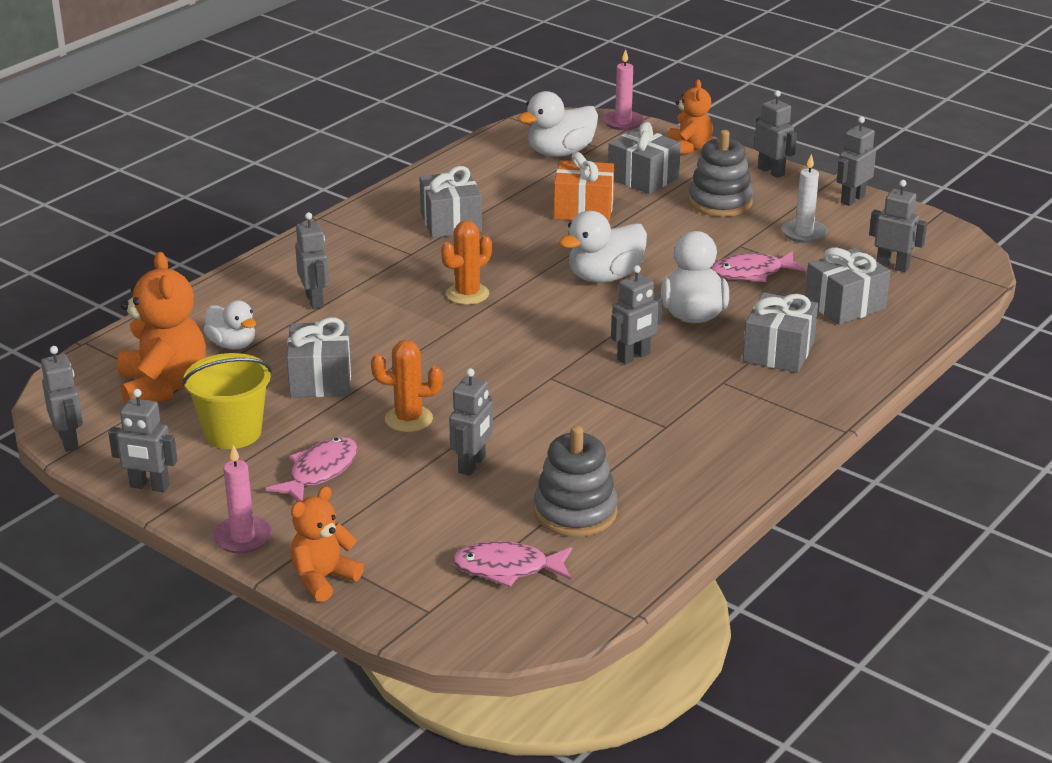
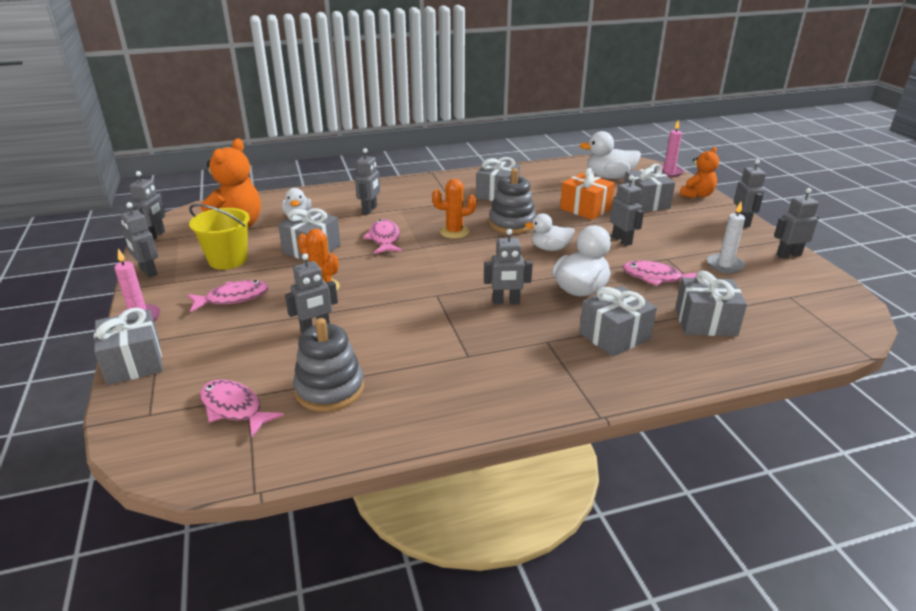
camera: 35 degrees right, 0 degrees up
orange teddy bear [290,486,364,602] -> grey gift [94,308,163,385]
white duck [559,211,647,283] -> white duck [525,213,575,251], size x0.66
grey stacking toy [688,130,753,217] -> grey stacking toy moved to [489,169,536,234]
grey robot [869,180,927,272] -> grey robot moved to [610,175,644,246]
none -> pink fish [363,219,402,254]

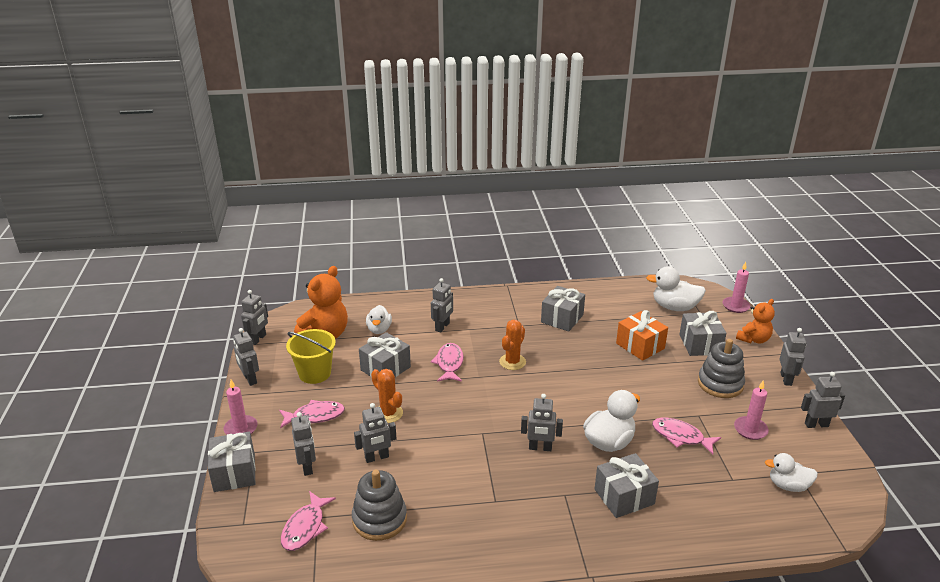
camera: 10 degrees right, 0 degrees up
pink fish [200,379,284,437] -> pink fish turned 120 degrees counterclockwise [281,491,336,551]
orange cactus [432,179,477,239] -> orange cactus turned 60 degrees counterclockwise [499,320,526,370]
grey stacking toy [489,169,536,234] -> grey stacking toy moved to [698,339,745,398]
white duck [525,213,575,251] -> white duck moved to [765,453,818,492]
grey robot [610,175,644,246] -> grey robot moved to [291,412,316,476]
grey gift [675,270,747,336] -> none
white candle [707,202,745,273] -> pink candle [734,380,769,440]

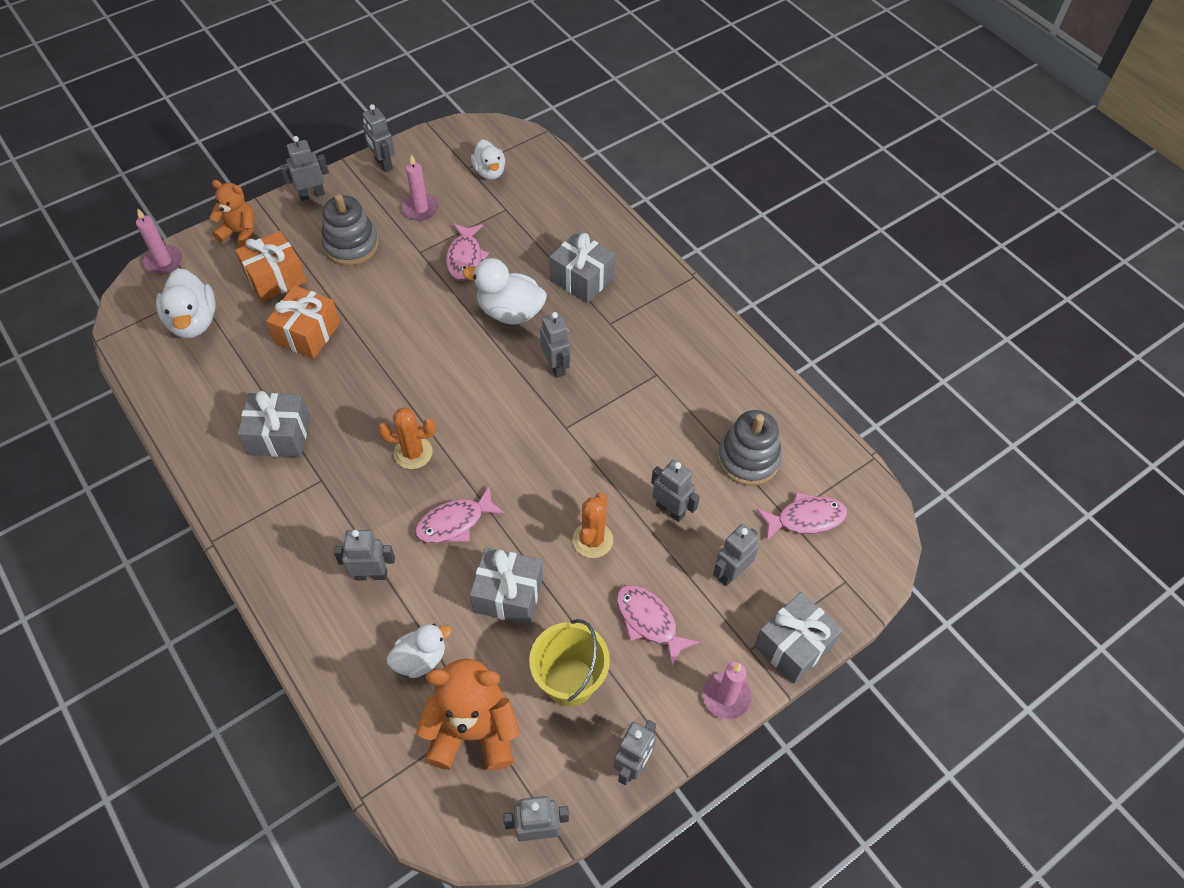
camera: 120 degrees left, 25 degrees up
grey gift [679,311,726,356] -> orange gift [235,231,307,302]

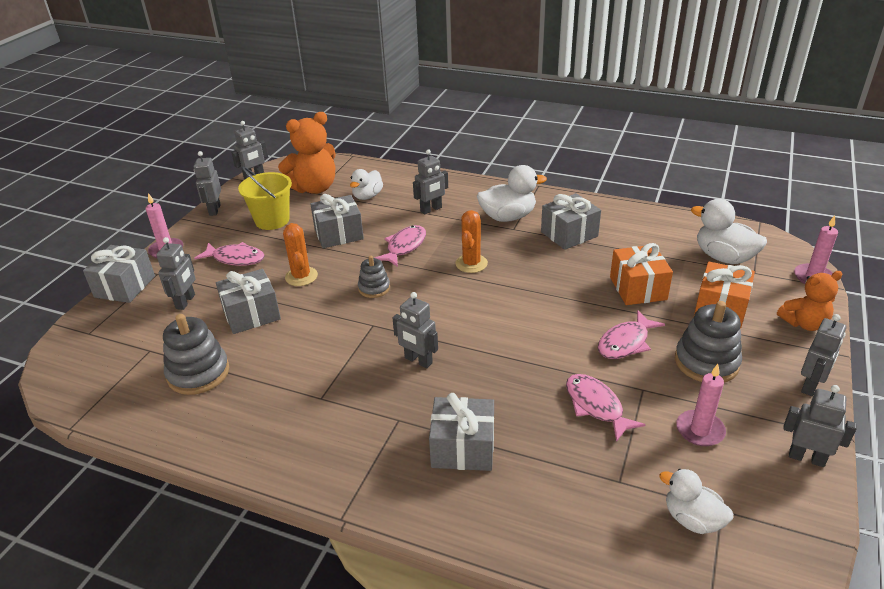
camera: 150 degrees right, 20 degrees down
orange cactus [378,407,436,469] -> orange cactus turned 45 degrees counterclockwise [455,210,488,273]
white duck [463,258,547,324] -> white duck moved to [477,165,547,222]
grey robot [651,460,700,522] -> grey gift [216,269,281,334]
pink fish [757,492,848,540] -> pink fish moved to [598,310,665,359]
none -> grey stacking toy [358,256,390,298]

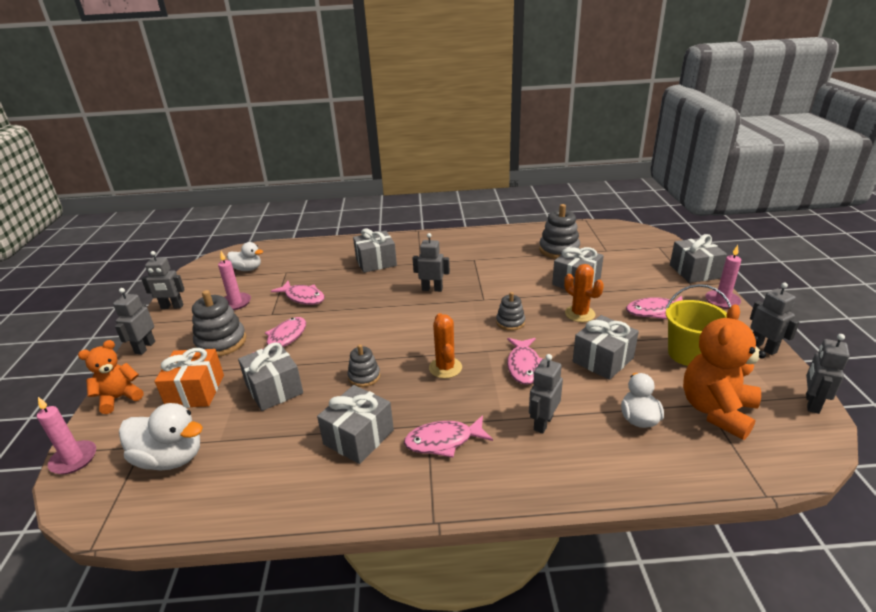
camera: 155 degrees right, 5 degrees down
grey robot [156,237,195,310] -> none
white duck [477,165,547,222] -> pink fish [404,415,493,458]
orange gift [610,243,673,305] -> grey gift [238,342,303,411]
none -> grey stacking toy [347,344,380,387]

